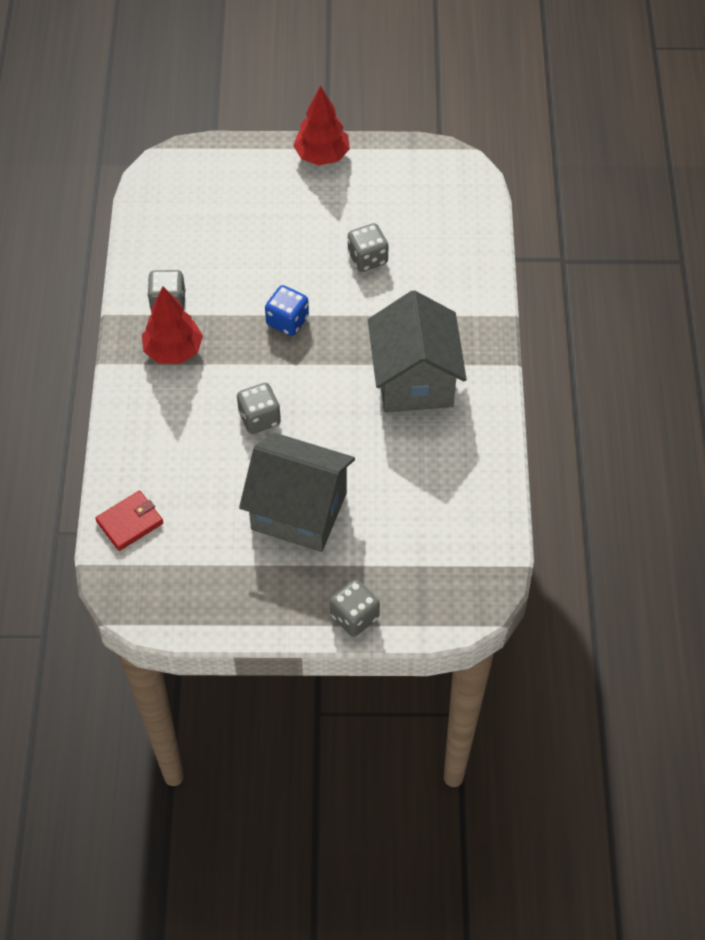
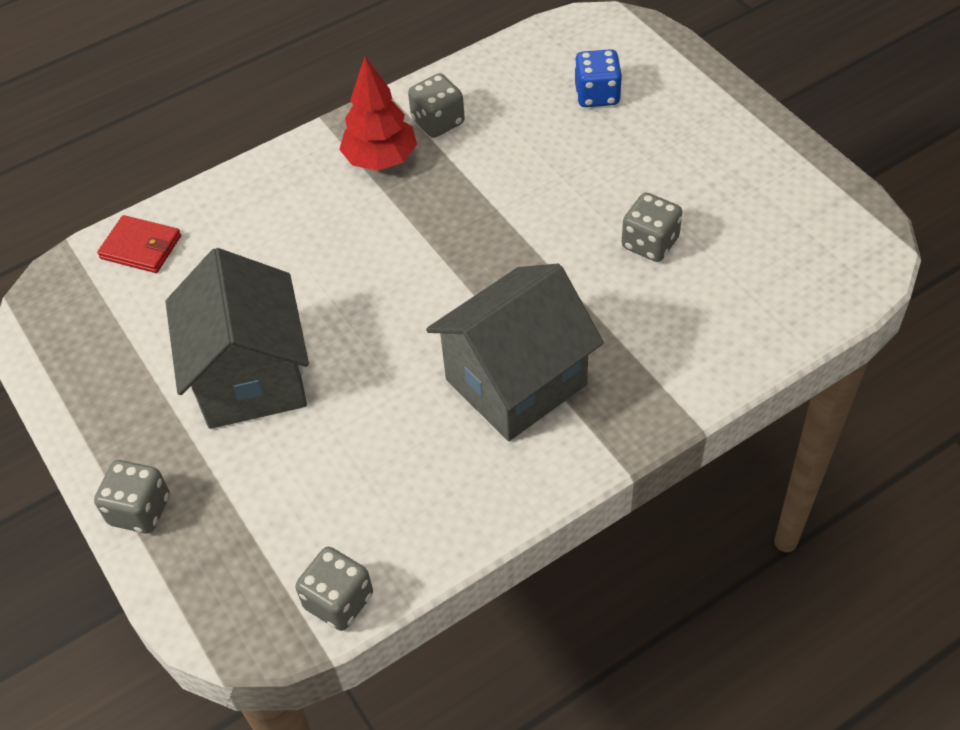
camera: 60 degrees right, 5 degrees down
grey dice [237,383,281,434] -> grey dice moved to [295,546,373,631]
blue dice [265,285,309,336] -> blue dice moved to [575,49,622,107]
red tree [293,85,350,165] -> none

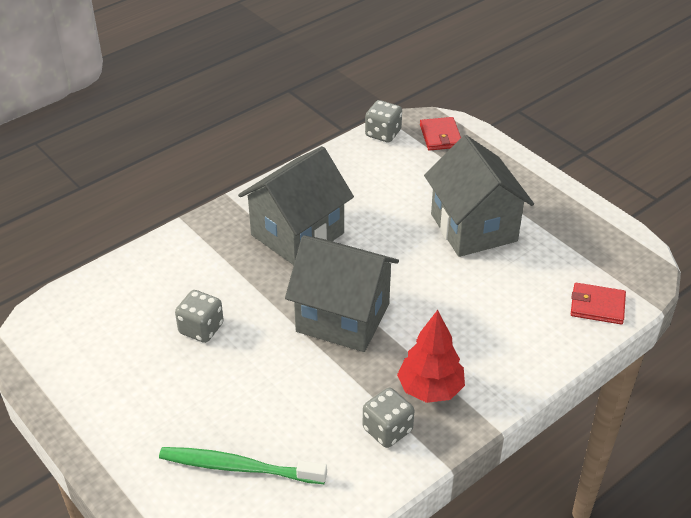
camera: 170 degrees right, 10 degrees down
grey dice [94,460,170,533] -> none
blue dice [575,49,622,107] -> green toothbrush [159,447,327,484]
none -> grey house [285,235,399,352]
none -> red wallet [420,117,461,151]

